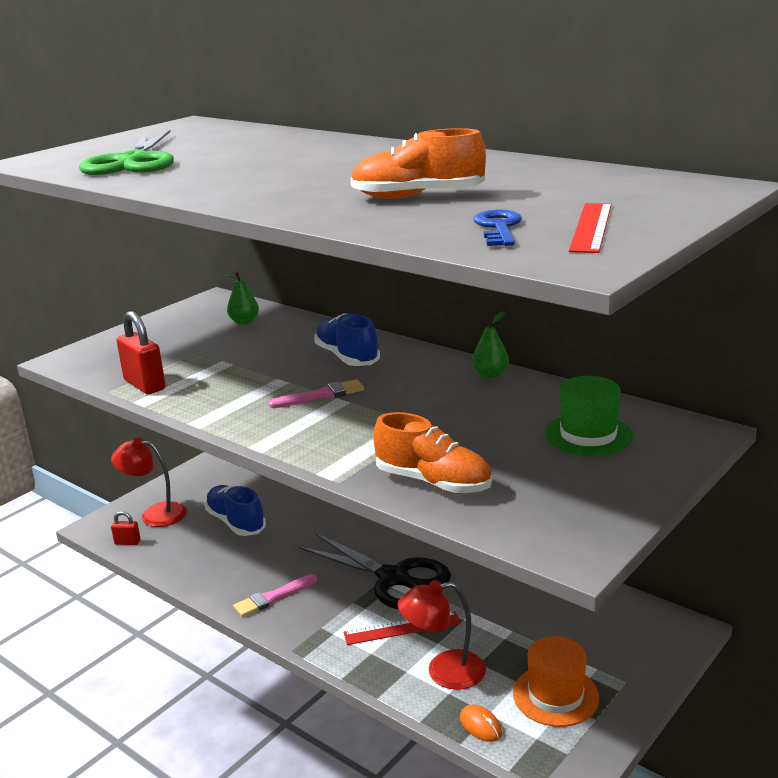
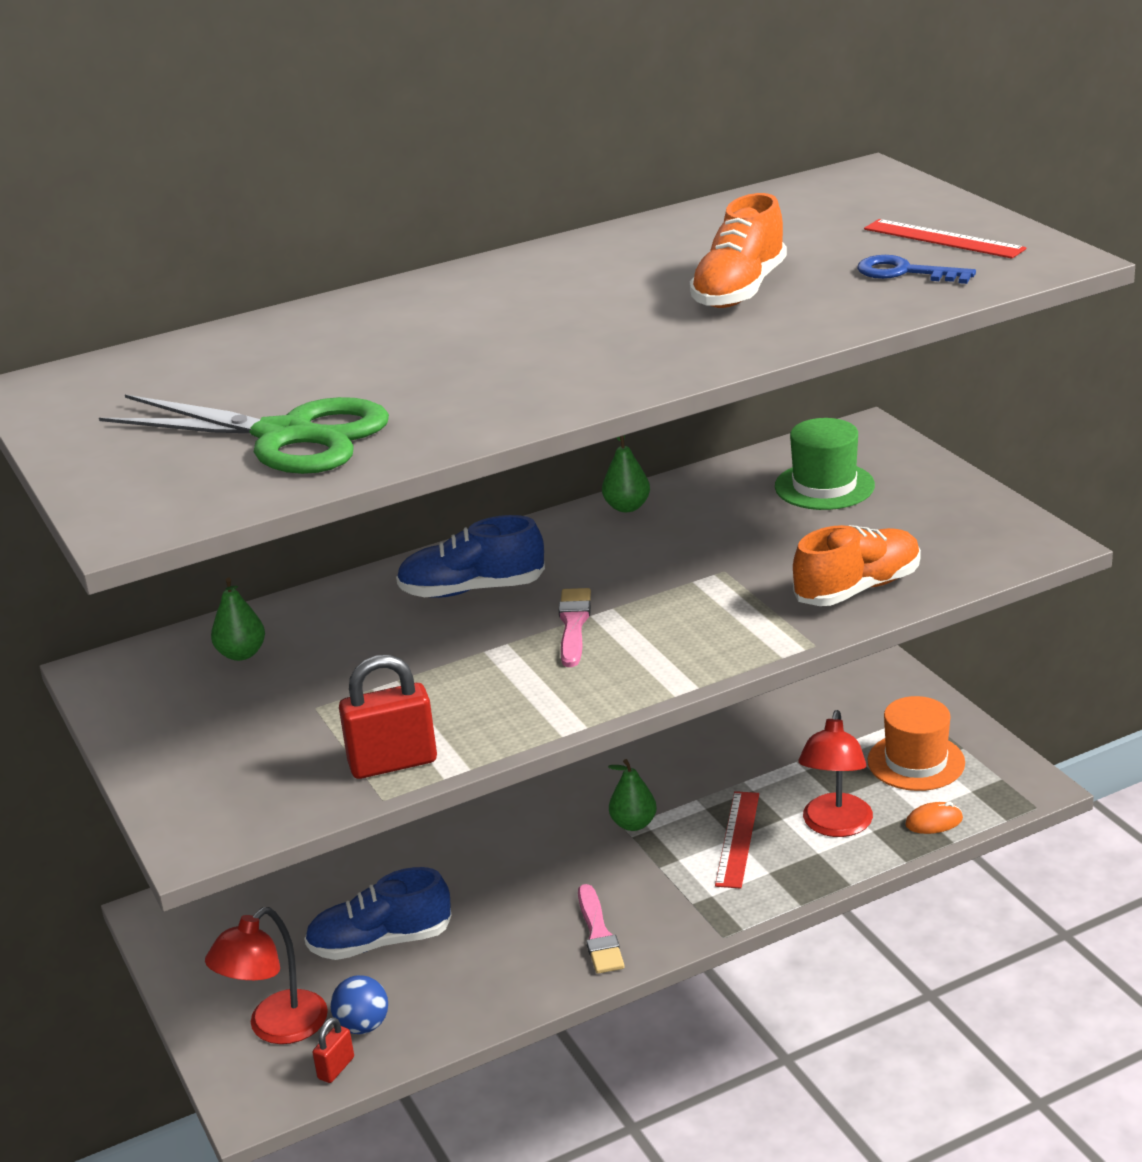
camera: 65 degrees left, 5 degrees up
black scissors [298,533,451,610] -> green pear [608,759,657,831]
none -> blue ball [330,975,388,1034]

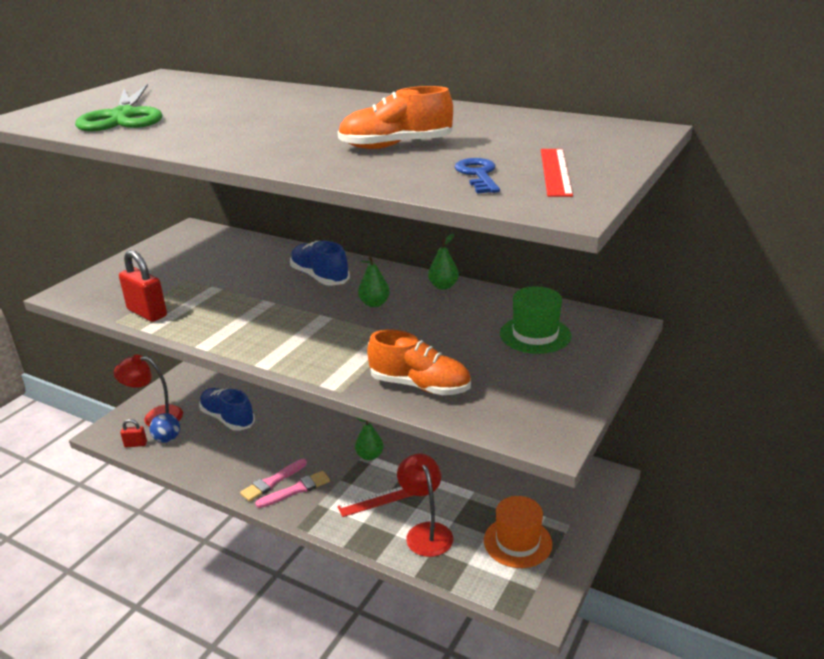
camera: 55 degrees right, 0 degrees up
green pear [211,578,265,661] -> green pear moved to [358,256,390,307]
pink brush [559,588,591,667] -> pink brush moved to [255,471,330,508]
red lamp [798,710,873,837] -> red lamp turned 90 degrees clockwise [397,454,453,557]
orange mouse [905,802,963,834] -> none

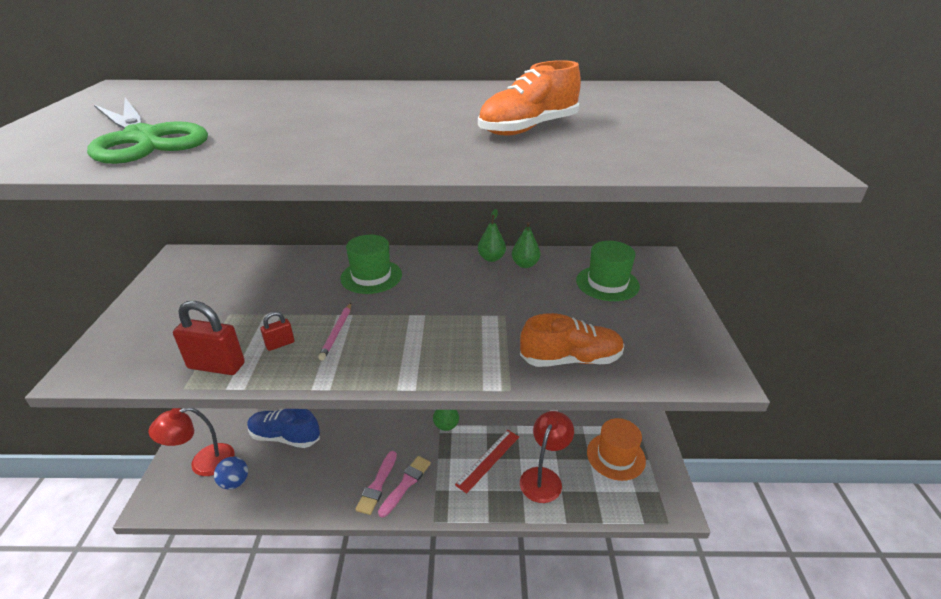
camera: 30 degrees left, 5 degrees up
red padlock [120,419,147,447] -> red padlock moved to [261,311,294,351]
blue shoe [290,241,350,286] -> green hat [340,235,402,294]
green pear [358,256,390,307] -> green pear moved to [512,222,540,268]
red lamp [397,454,453,557] -> red lamp turned 75 degrees clockwise [520,411,574,503]
blue key [455,158,500,194] -> none
red ruler [541,149,573,197] -> none
none -> pink pencil [318,303,351,360]

